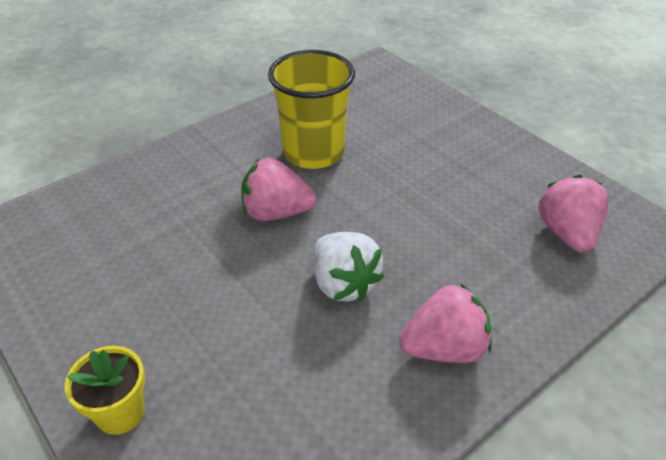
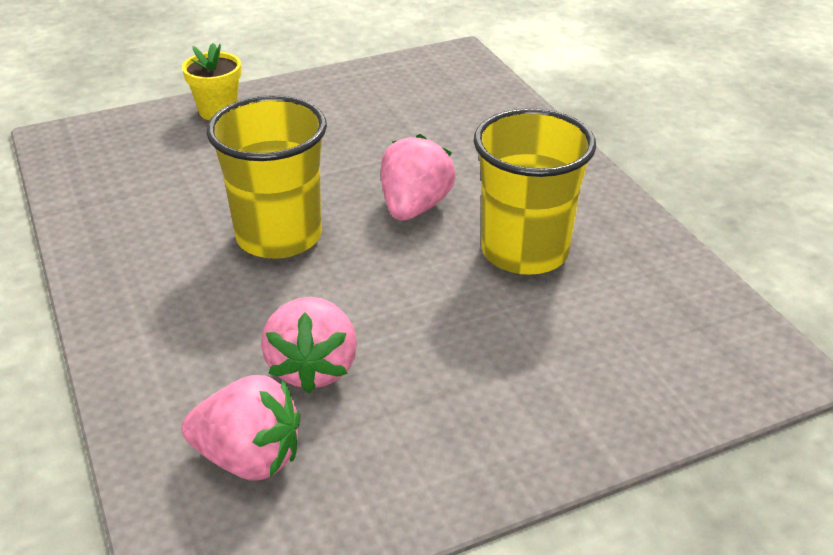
camera: 105 degrees right, 5 degrees down
white strawberry [313,232,384,302] -> yellow cup [206,95,327,259]
pink strawberry [399,283,492,363] -> pink strawberry moved to [261,297,357,393]

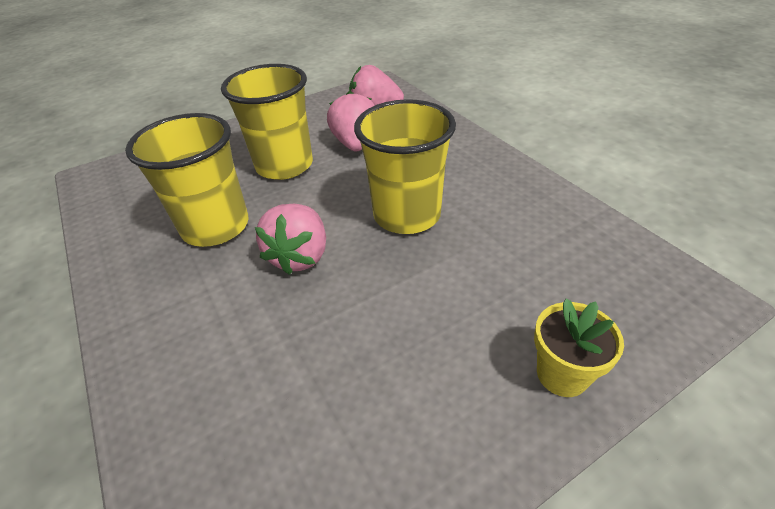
camera: 175 degrees right, 5 degrees up
none -> yellow cup [221,64,313,180]

